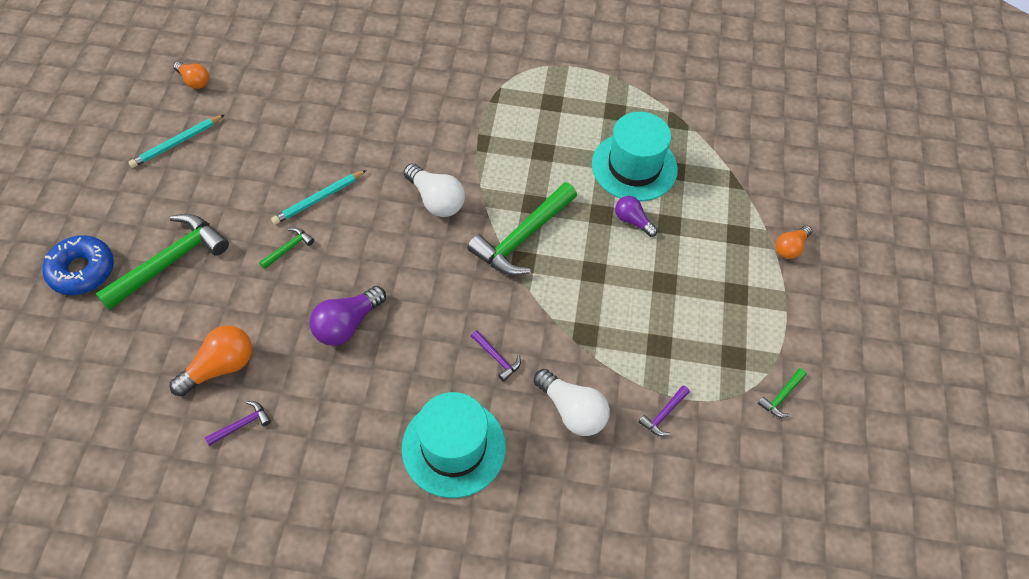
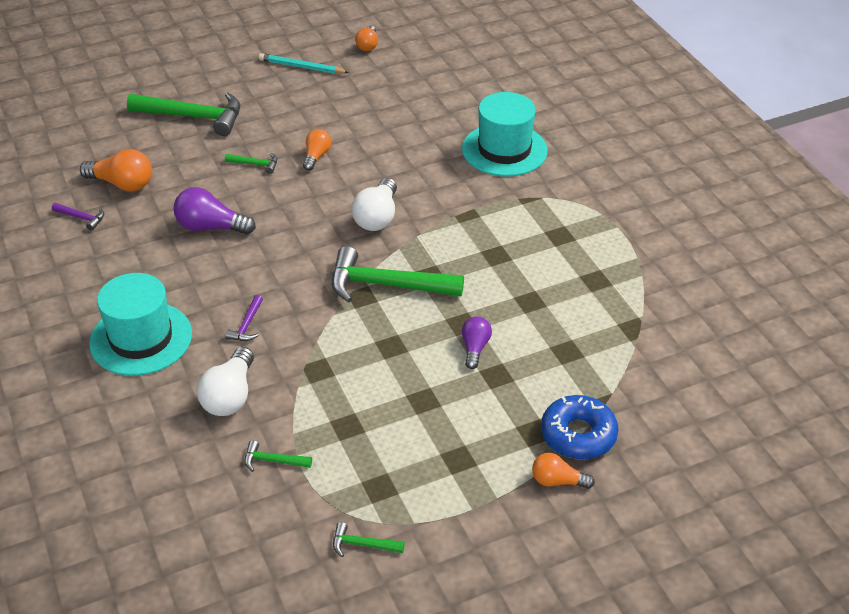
camera: 60 degrees right, 15 degrees down
blue donut [43,235,114,295] -> blue donut moved to [541,395,618,459]
turquoise pencil [271,170,367,225] -> orange light bulb [303,129,331,171]
turquoise hat [592,112,678,201] -> turquoise hat moved to [462,92,548,177]
purple hammer [639,385,690,436] -> green hammer [245,440,312,472]

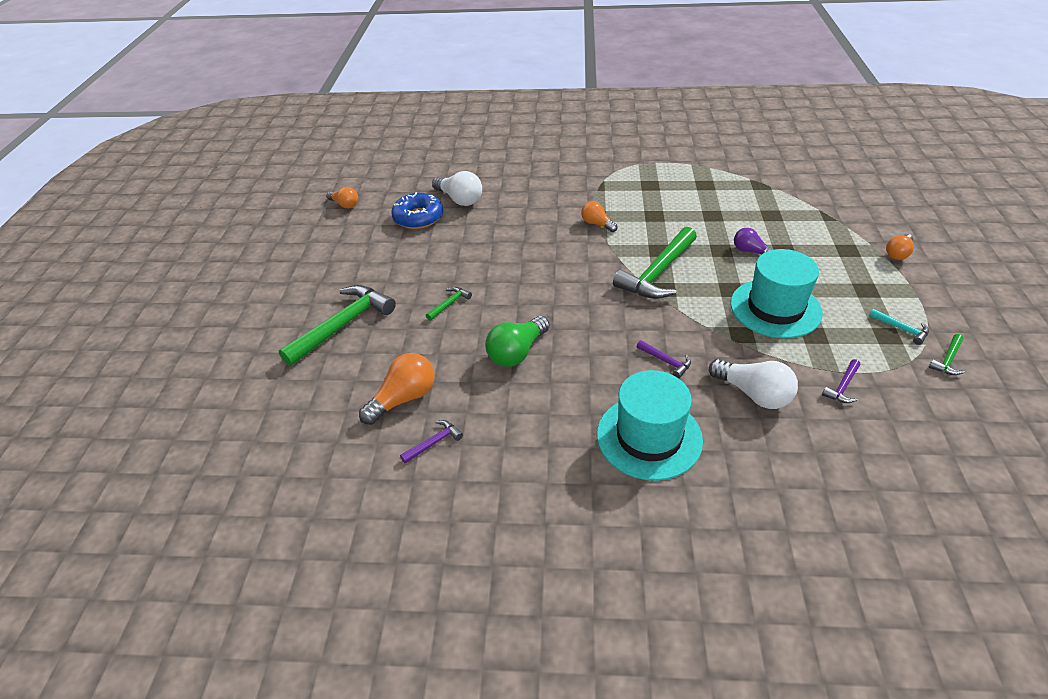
camera: 60 degrees left, 0 degrees up
purple light bulb [174,187,256,235] -> green light bulb [485,316,550,367]
green hammer [245,440,312,472] -> purple hammer [822,359,860,403]
turquoise pencil [259,53,349,74] -> none
orange light bulb [303,129,331,171] -> orange light bulb moved to [581,201,618,232]
white light bulb [351,178,397,231] -> white light bulb moved to [432,171,482,206]
turquoise hat [462,92,548,177] -> turquoise hat moved to [730,249,823,338]
blue donut [541,395,618,459] -> blue donut moved to [391,192,443,229]
none -> turquoise hammer [869,309,929,345]

